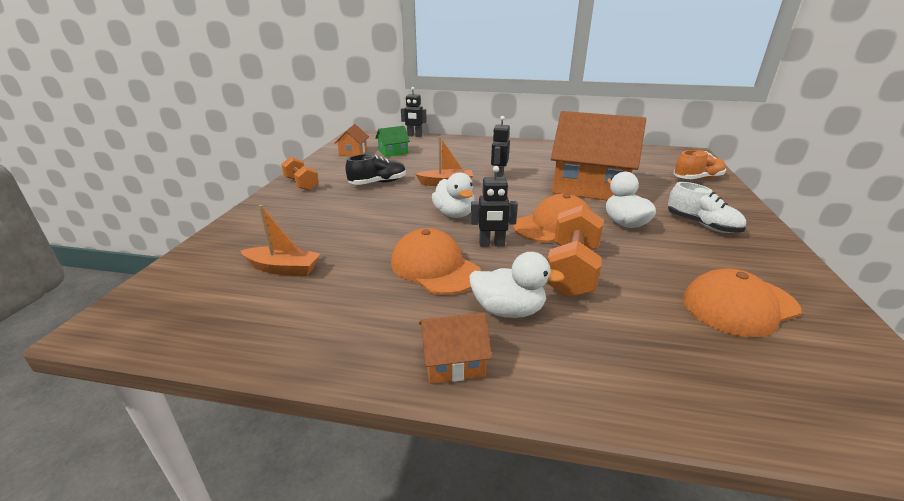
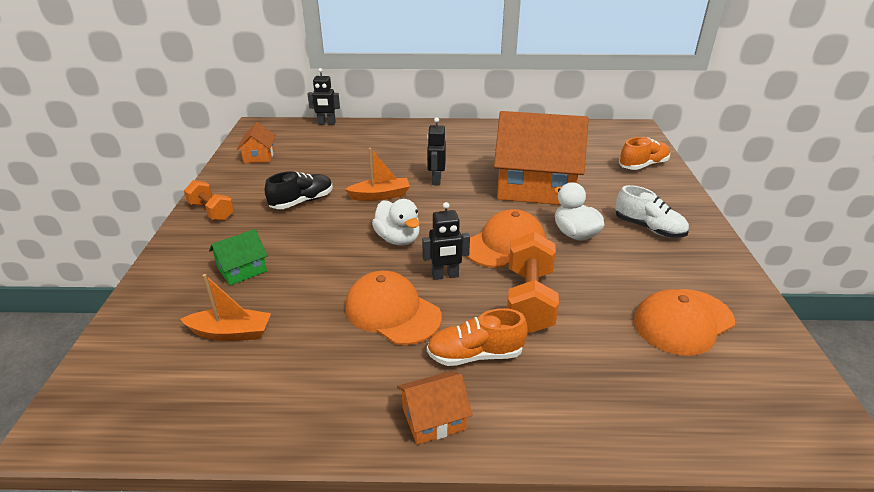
camera: 10 degrees left, 5 degrees up
green house [375,126,410,157] -> green house moved to [209,229,268,286]
white duck [469,252,564,318] -> orange shoe [427,308,528,366]

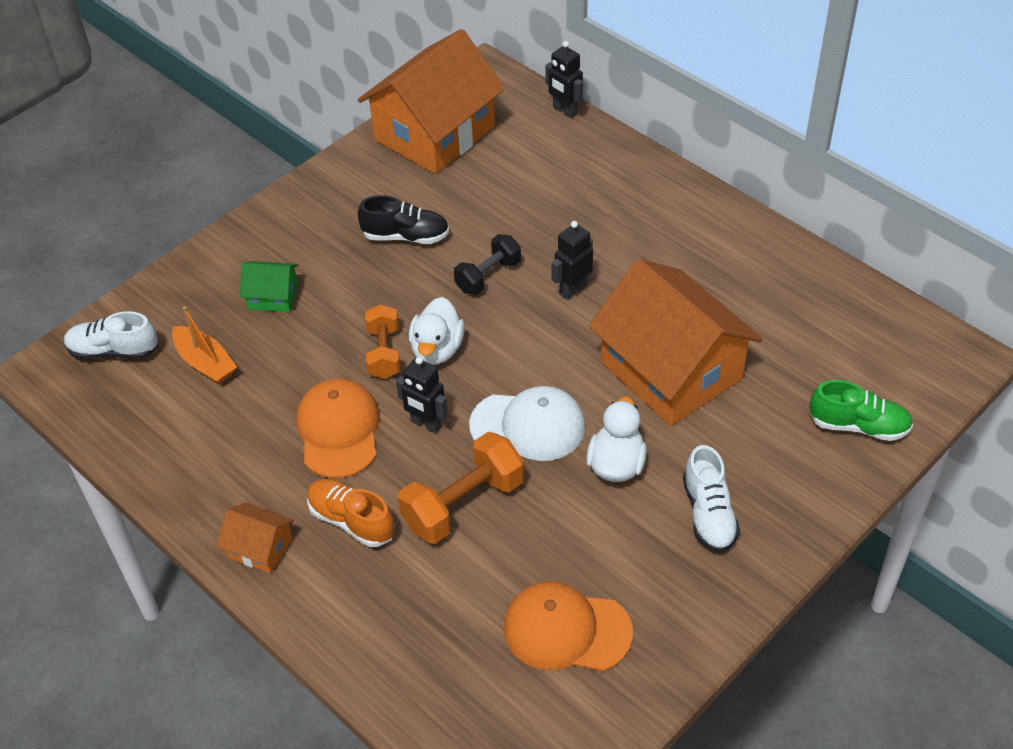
camera: 45 degrees right, 15 degrees up
orange dumbbell [184,180,234,221] -> orange dumbbell moved to [365,304,400,379]
orange house [237,122,276,163] -> orange house [358,29,505,174], size x2.33
orange boat [345,148,410,201] -> black dumbbell [454,234,521,295]
orange cap [467,209,545,268] -> white cap [469,386,586,461]
orange shoe [619,137,670,170] -> green shoe [810,380,913,441]
none -> white shoe [64,311,158,360]

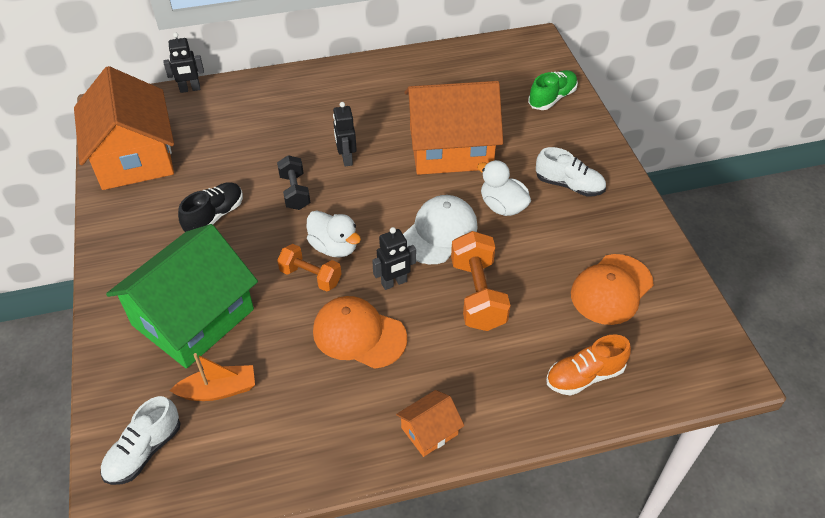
camera: 60 degrees left, 0 degrees up
green house [240,261,298,312] -> green house [106,224,258,368], size x2.33
orange shoe [307,479,395,547] -> orange shoe moved to [546,334,631,396]

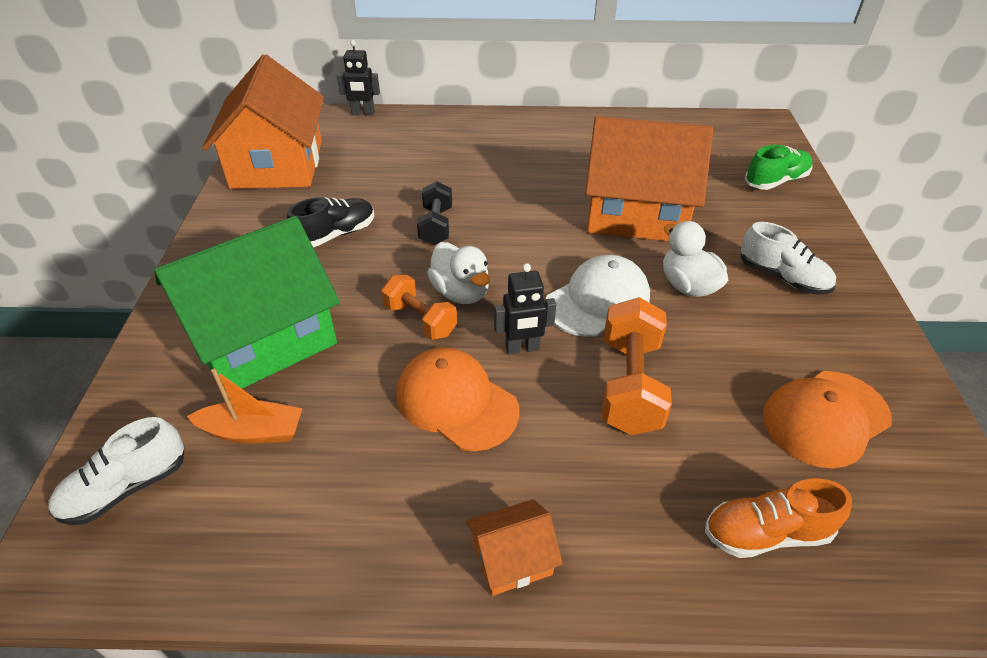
camera: 15 degrees right, 5 degrees down
black robot [333,102,357,167] -> none

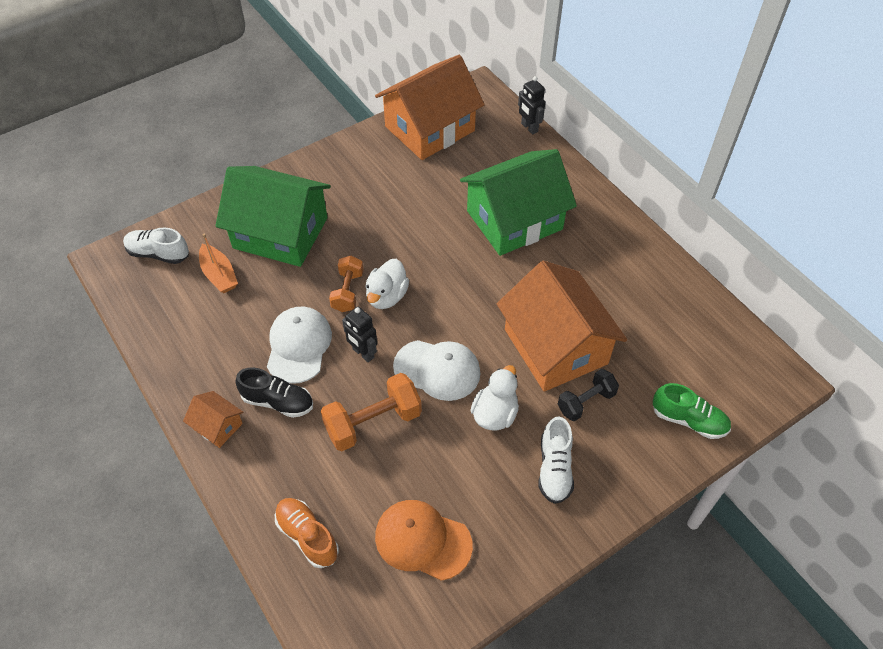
camera: 55 degrees right, 10 degrees up
black shoe [287,197,374,247] -> black shoe moved to [235,367,313,418]
orange cap [396,347,519,451] -> white cap [267,307,332,384]
black dumbbell [417,181,452,245] -> black dumbbell moved to [558,369,619,421]
none -> green house [460,149,577,256]

